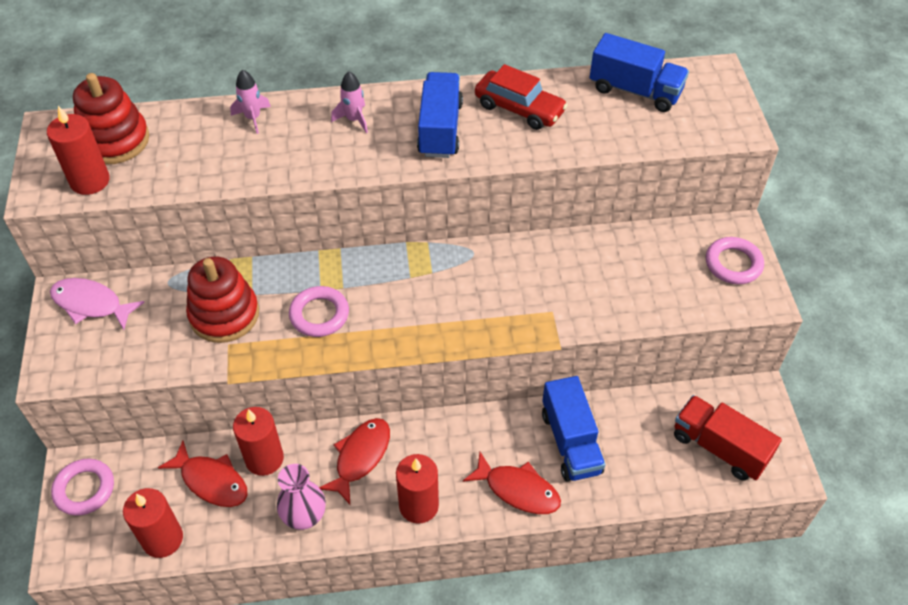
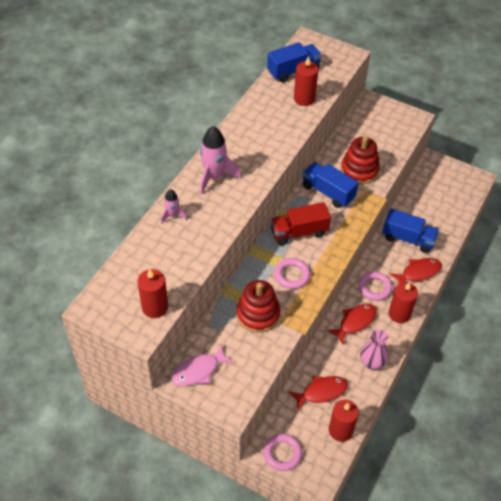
camera: 55 degrees left, 0 degrees up
red stacking toy [73,73,149,165] -> red stacking toy moved to [341,136,380,185]
red candle [233,407,284,476] -> red candle moved to [294,56,318,106]
red fish [319,418,390,504] -> red fish turned 75 degrees clockwise [327,304,377,345]
pink rocket [331,71,368,133] -> pink rocket [200,126,241,195], size x1.83
blue truck [417,72,463,158] -> blue truck moved to [303,162,358,208]
red car [475,64,568,130] -> none
red truck [674,395,782,481] -> red truck moved to [271,202,331,245]
pink ring [706,237,764,284] -> pink ring moved to [358,271,392,301]

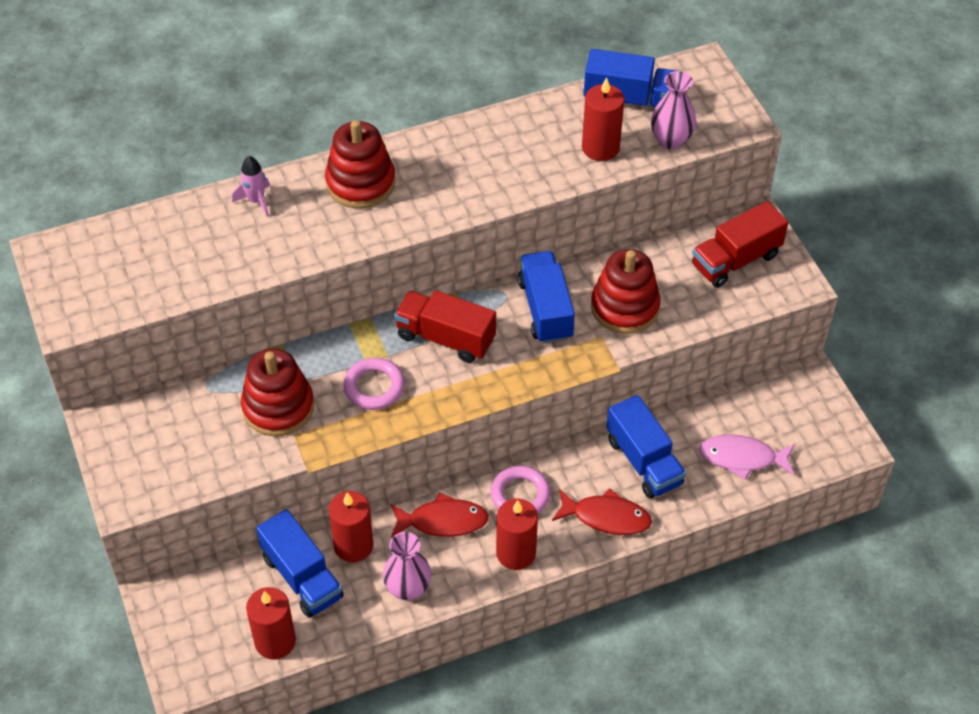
camera: 40 degrees right, 0 degrees up
red candle [138,269,168,318] -> red candle moved to [328,491,373,562]
pink fish [171,344,234,386] -> pink fish moved to [699,435,795,480]
pink rocket [200,126,241,195] -> red stacking toy [325,120,396,208]
pink ring [263,434,302,471] -> none
red fish [288,376,348,411] -> blue truck [256,509,344,618]
none -> pink vase [651,71,696,149]
none -> red truck [692,201,788,288]

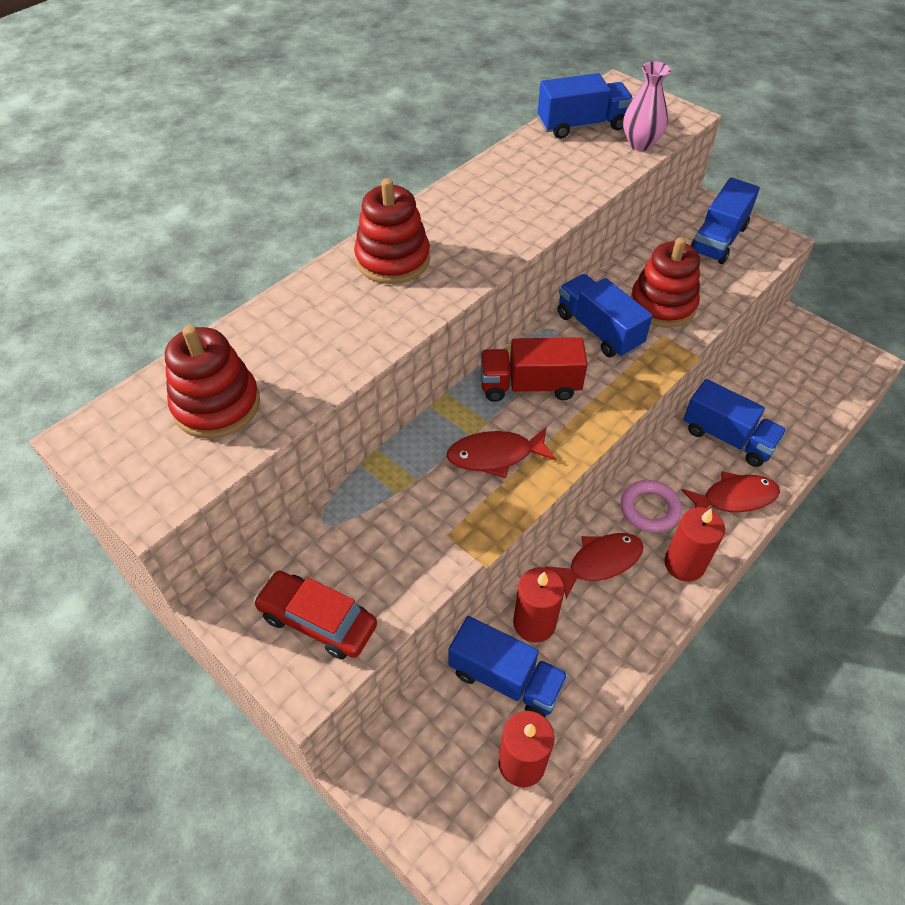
camera: 25 degrees left, 0 degrees up
pink rocket [232,156,270,217] -> none
red stacking toy [241,349,314,436] -> red stacking toy moved to [165,325,260,438]
pink ring [344,358,405,410] -> red fish [446,428,556,478]
pink vase [383,532,431,600] -> none
red candle [582,77,625,161] -> none
red truck [692,201,788,288] -> blue truck [690,177,760,264]
pink fish [699,435,795,480] -> none
none -> red car [253,571,377,659]

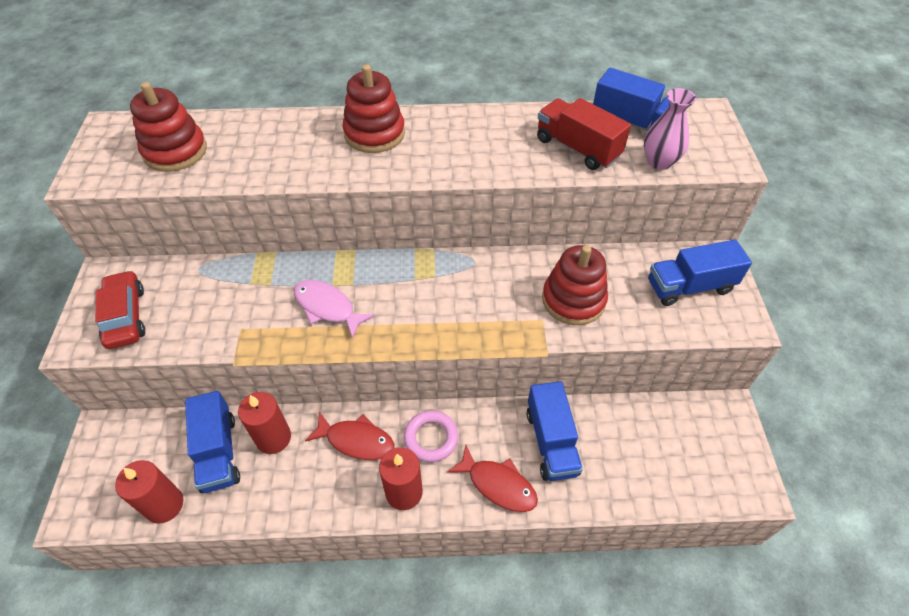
camera: 45 degrees right, 0 degrees up
red fish [446,428,556,478] -> pink fish [294,280,375,339]
red truck [481,337,587,402] -> red truck moved to [537,98,631,170]
blue truck [558,274,653,358] -> none

